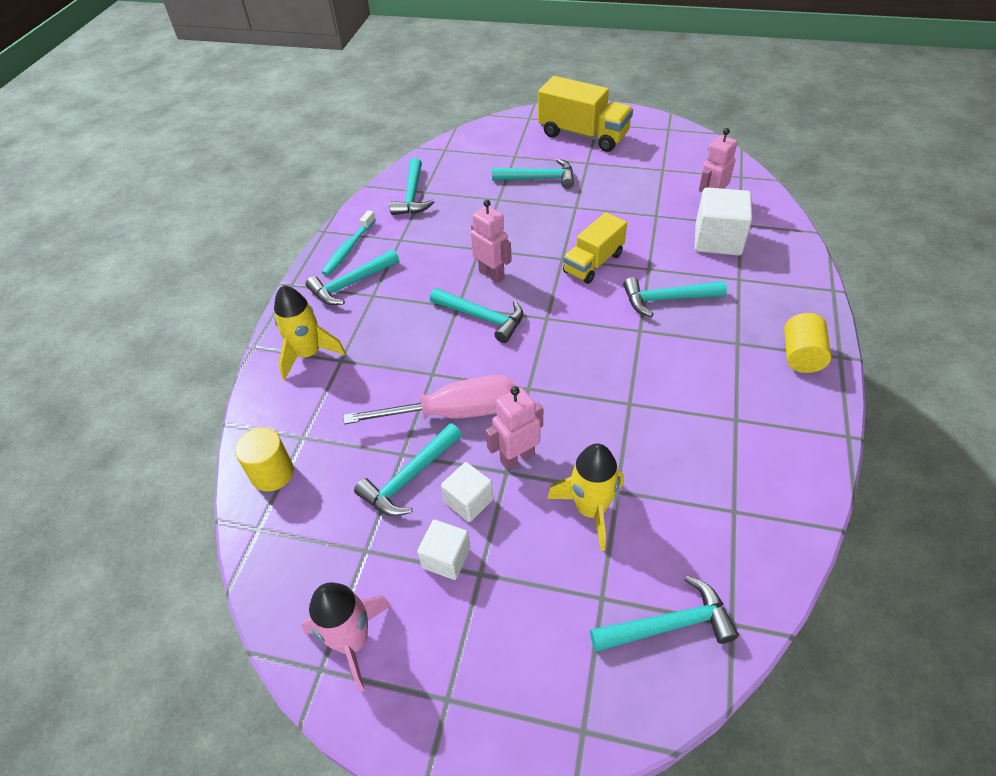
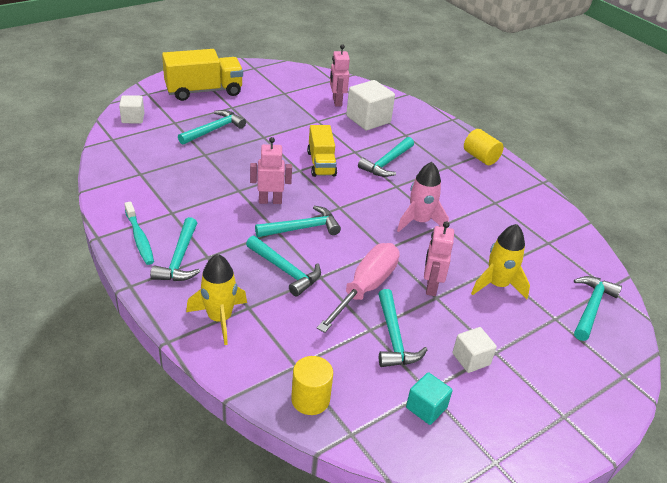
camera: 55 degrees left, 10 degrees down
pink rocket [302,582,392,692] -> pink rocket moved to [397,162,449,232]
turquoise hammer [390,158,434,215] -> turquoise hammer moved to [246,236,321,297]
white cube [441,462,493,522] -> white cube moved to [119,95,144,123]
none -> turquoise cube [406,372,453,425]

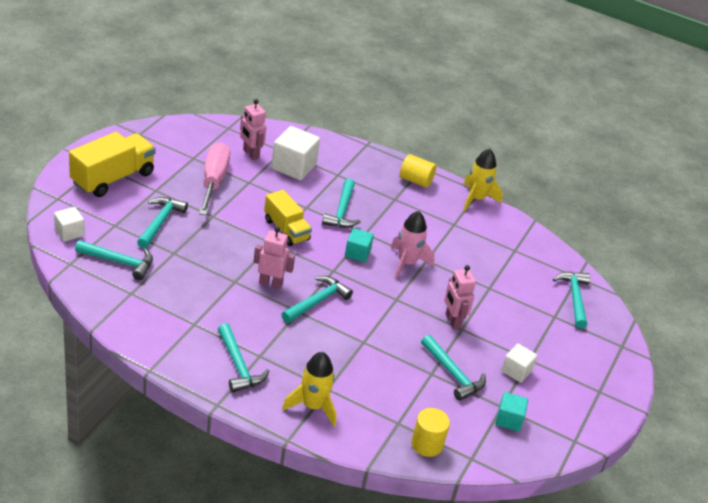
camera: 30 degrees left, 0 degrees up
turquoise toothbrush [124,202,154,265] -> none
turquoise hammer [246,236,321,297] -> turquoise hammer moved to [75,240,153,280]
pink robot [250,137,292,204] -> pink robot turned 45 degrees clockwise [254,227,295,289]
pink screwdriver [317,243,399,333] -> pink screwdriver moved to [199,142,230,215]
yellow rocket [471,224,530,299] -> yellow rocket moved to [463,148,503,211]
none -> turquoise cube [345,228,374,262]

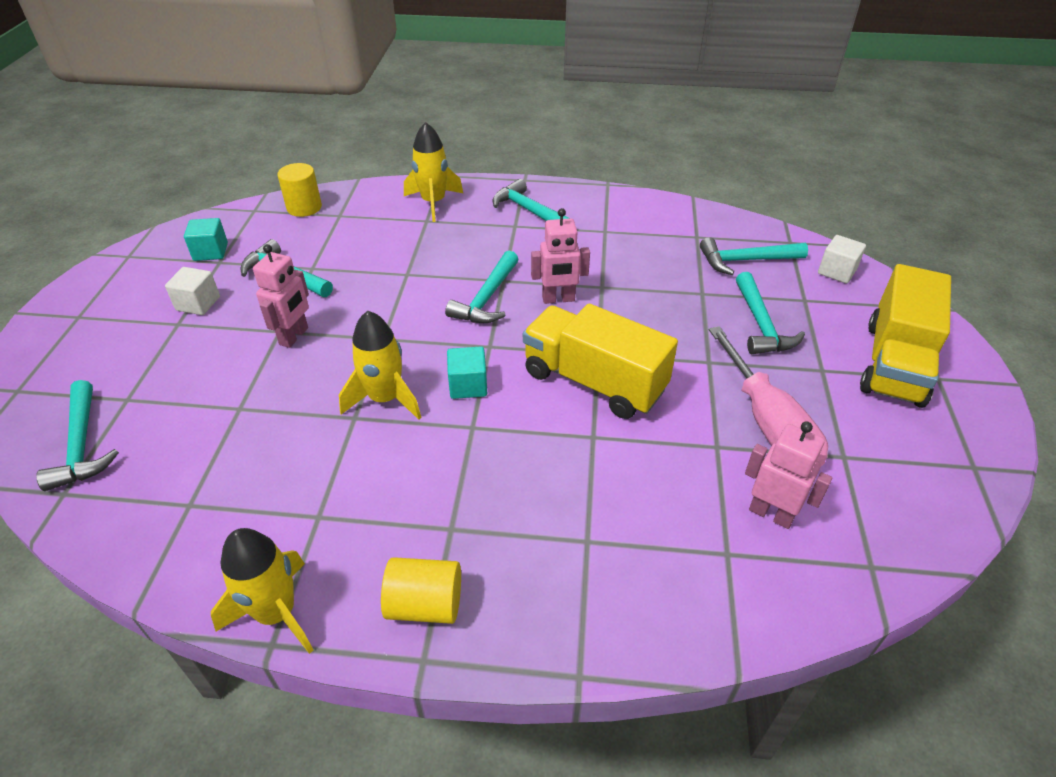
camera: 165 degrees right, 5 degrees up
yellow truck [264,190,312,246] -> yellow truck [523,304,678,419], size x1.51
white cube [271,126,320,180] -> none
turquoise hammer [322,178,361,228] -> none
pink rocket [391,211,435,279] -> yellow rocket [339,311,421,420]
pink robot [444,265,476,329] -> pink robot turned 60 degrees clockwise [253,244,309,348]

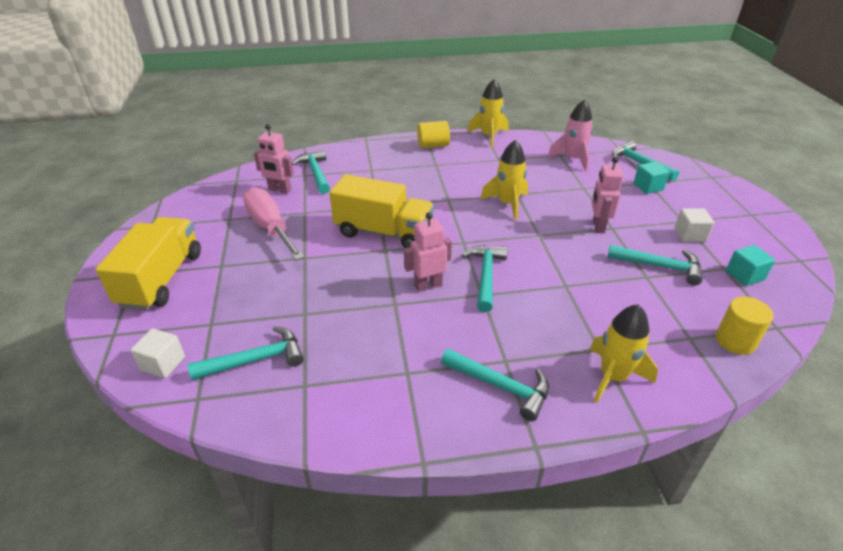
camera: 165 degrees right, 5 degrees down
turquoise cube [447,346,487,399] -> turquoise cube moved to [633,162,670,194]
turquoise hammer [736,272,805,354] -> turquoise hammer moved to [292,149,330,194]
none -> pink rocket [547,99,593,172]

